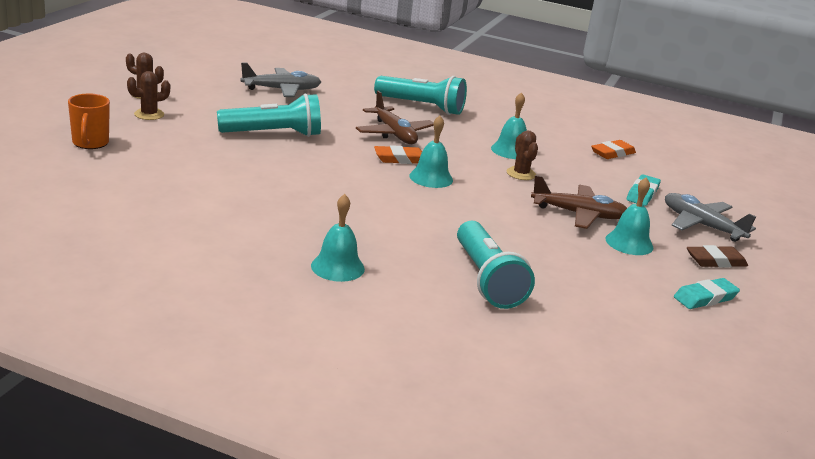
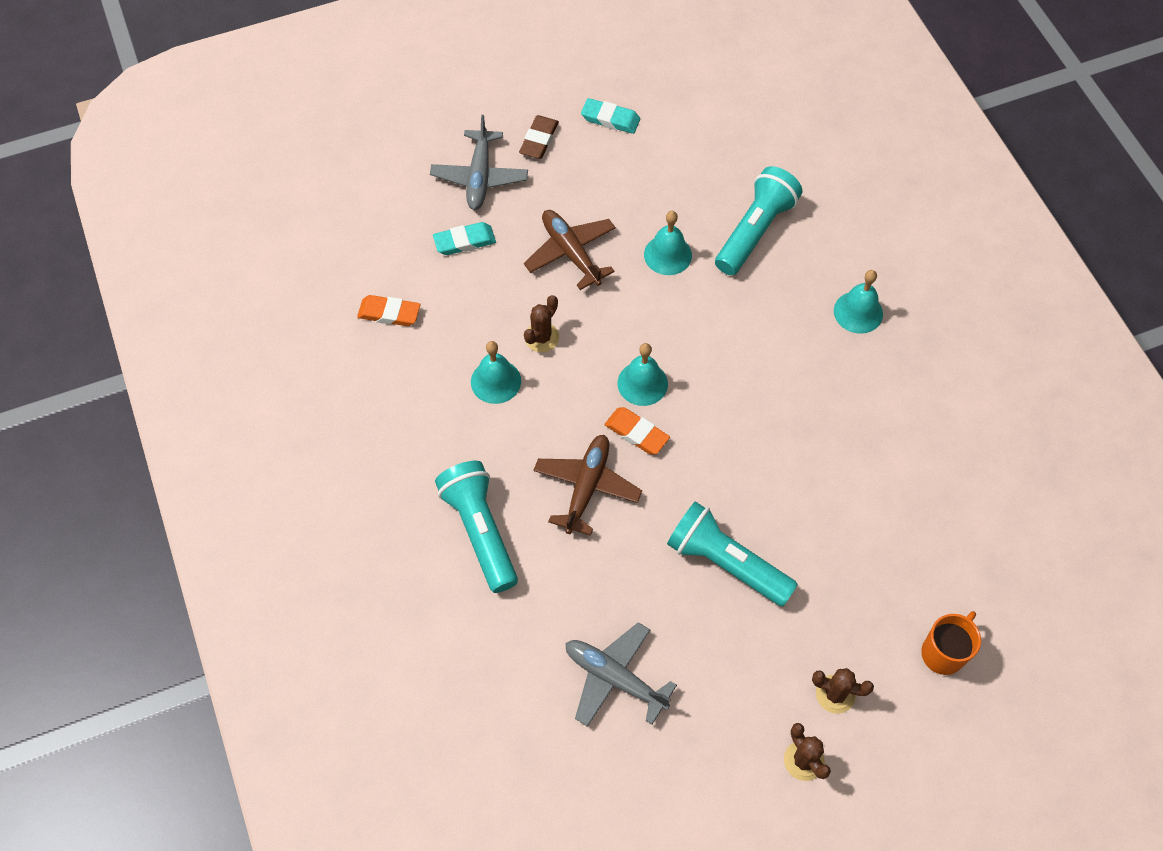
camera: 130 degrees left, 35 degrees up
turquoise bell [606,177,653,255] -> turquoise bell moved to [644,211,692,275]
brown eraser [687,245,748,267] -> brown eraser turned 75 degrees clockwise [519,115,559,159]

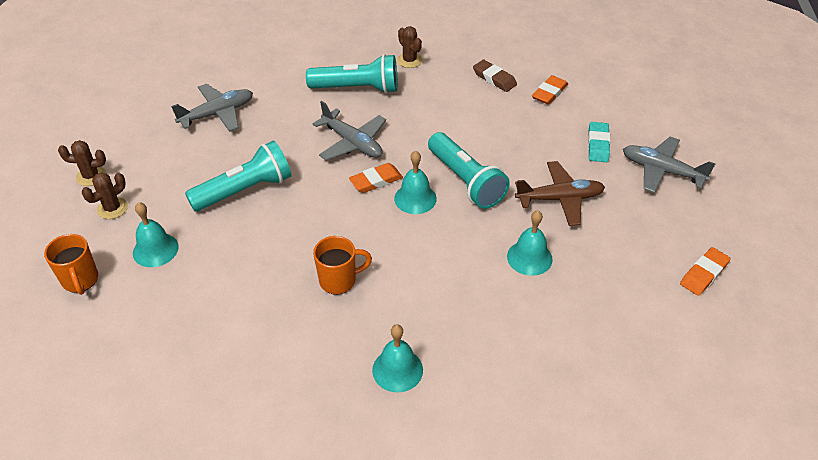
camera: 115 degrees right, 15 degrees down
turquoise bell [471,341,521,404] -> turquoise bell moved to [133,202,179,267]
brown eraser [519,115,559,159] -> brown eraser moved to [473,60,517,92]
brown cactus [524,295,559,352] -> brown cactus moved to [397,26,422,68]
brown plane [533,435,642,536] -> grey plane [313,101,386,161]
turquoise eraser [581,98,640,134] -> orange eraser [680,247,731,296]
turquoise flashlight [715,166,802,275] -> turquoise flashlight moved to [428,132,510,209]
none -> orange mug [313,236,372,295]

